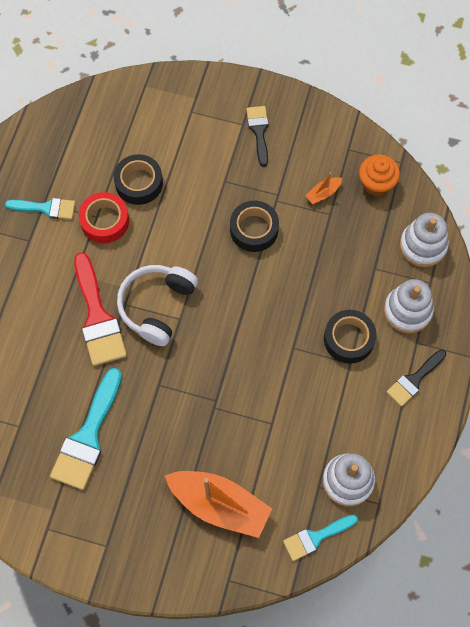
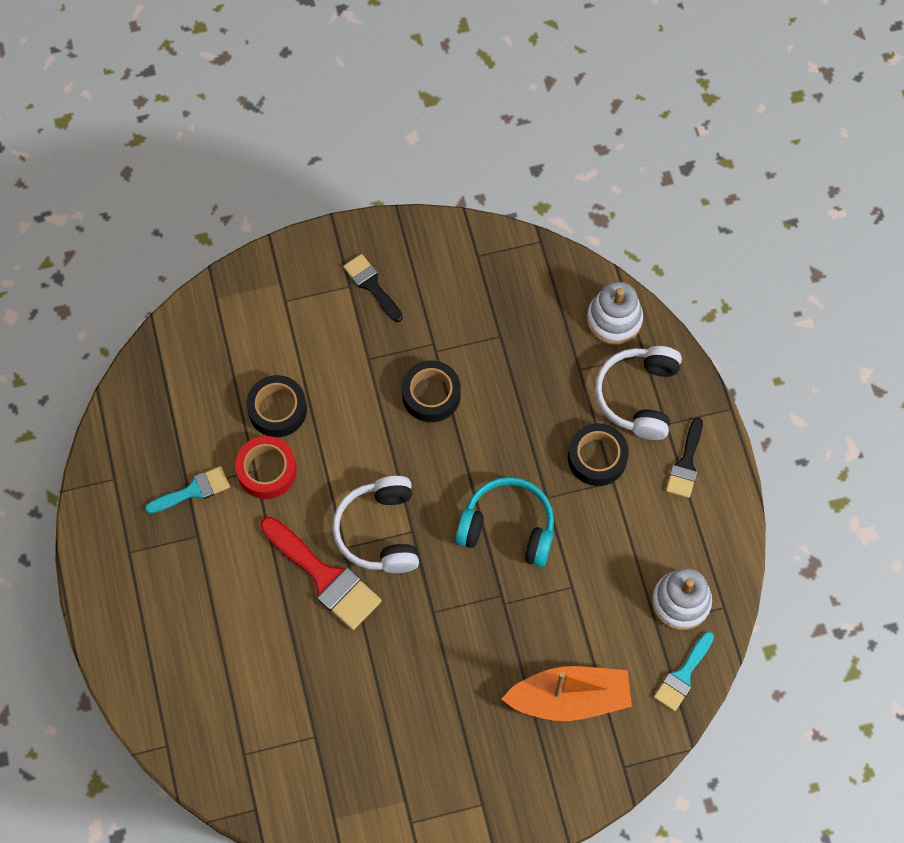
camera: 30 degrees left, 0 degrees up
turquoise brush [50,368,122,490] -> none
orange boat [305,173,342,204] -> none
orange cupcake [359,155,400,196] -> none
white stacking toy [384,279,434,334] -> white headphones [595,346,682,440]
none -> turquoise headphones [455,477,554,567]

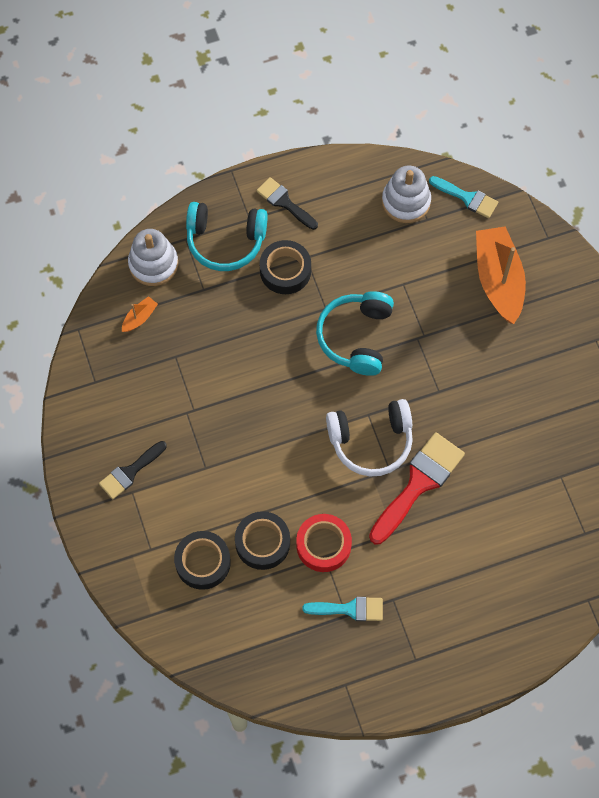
camera: 95 degrees left, 0 degrees up
turquoise brush [145,466,230,514] -> turquoise brush turned 120 degrees clockwise [302,597,383,621]
black tape [402,361,461,422] -> black tape moved to [174,531,231,590]
white headphones [595,346,682,440] -> turquoise headphones [186,202,268,271]
black brush [666,417,703,498] -> black brush turned 150 degrees counterclockwise [256,177,318,230]
none -> orange boat [122,296,158,332]

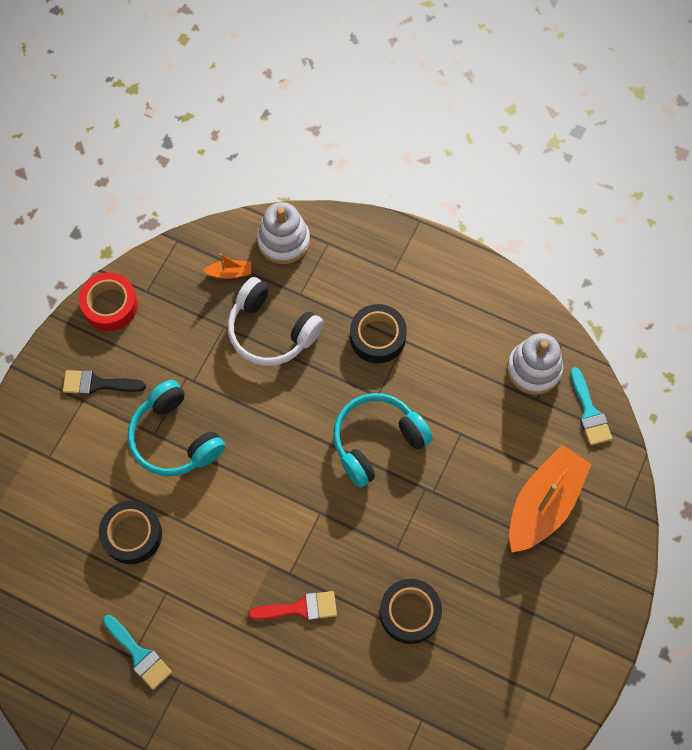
camera: 45 degrees right, 0 degrees up
black tape [174,531,231,590] -> black tape moved to [380,579,442,644]
turquoise headphones [186,202,268,271] -> turquoise headphones moved to [127,380,225,476]
black brush [256,177,318,230] -> none
red tape [296,514,352,572] -> red tape moved to [79,272,138,331]
white headphones [326,399,413,476] -> white headphones moved to [228,277,323,366]
red brush [369,432,465,544] -> red brush [248,591,337,620], size x0.60

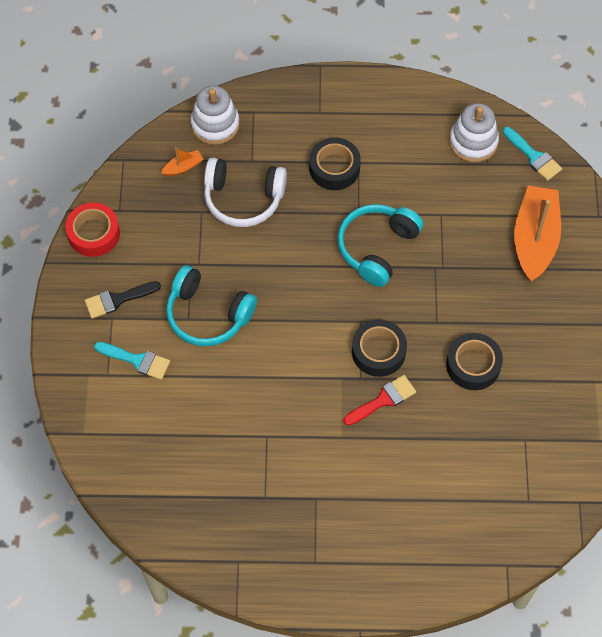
camera: 25 degrees left, 5 degrees down
black tape [99,501,162,564] -> black tape moved to [352,320,407,377]
turquoise brush [103,615,172,690] -> turquoise brush moved to [94,342,170,380]

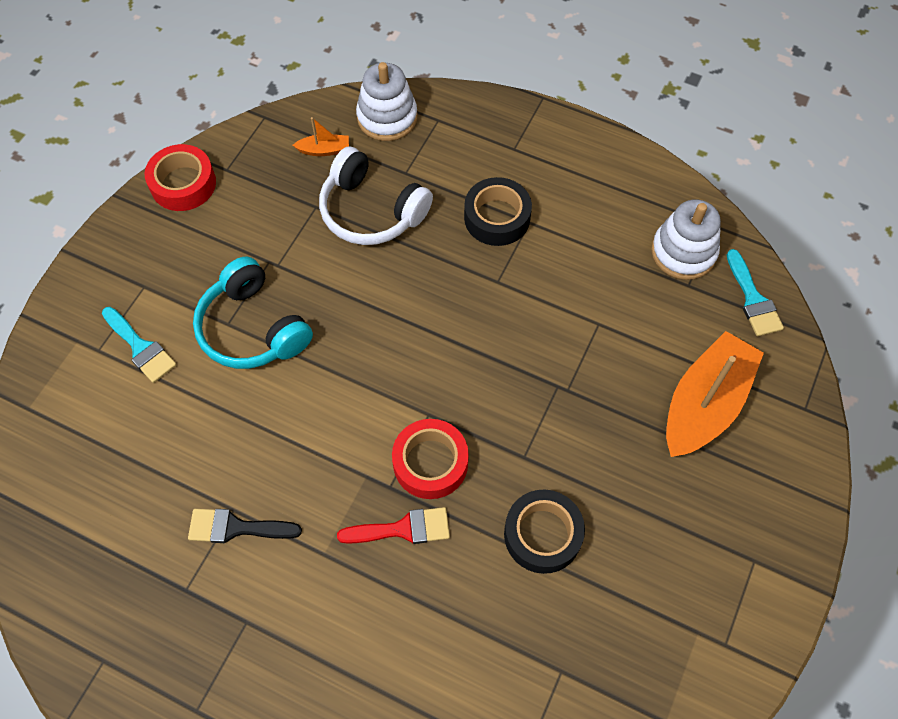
camera: 25 degrees right, 0 degrees up
black brush [85,281,161,319] -> black brush moved to [188,509,302,543]
turquoise headphones [337,204,423,287] -> none
black tape [352,320,407,377] -> red tape [392,419,469,499]

